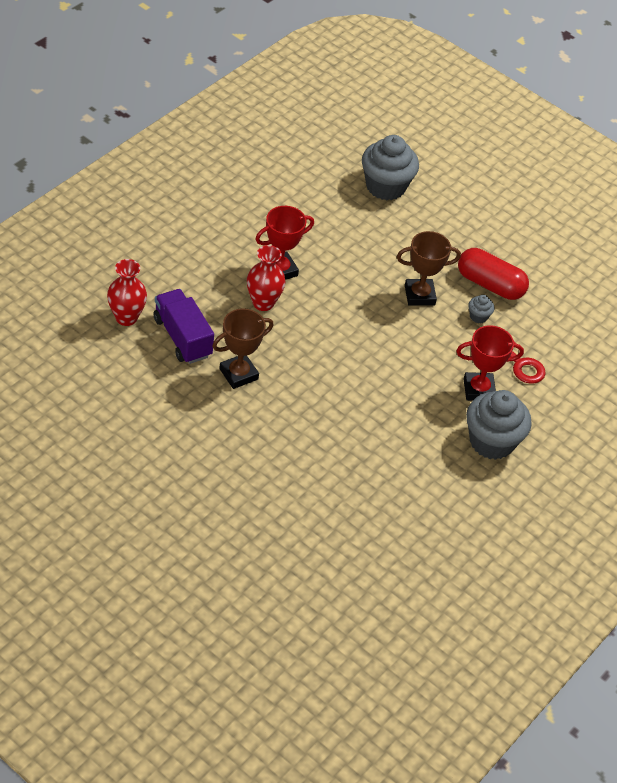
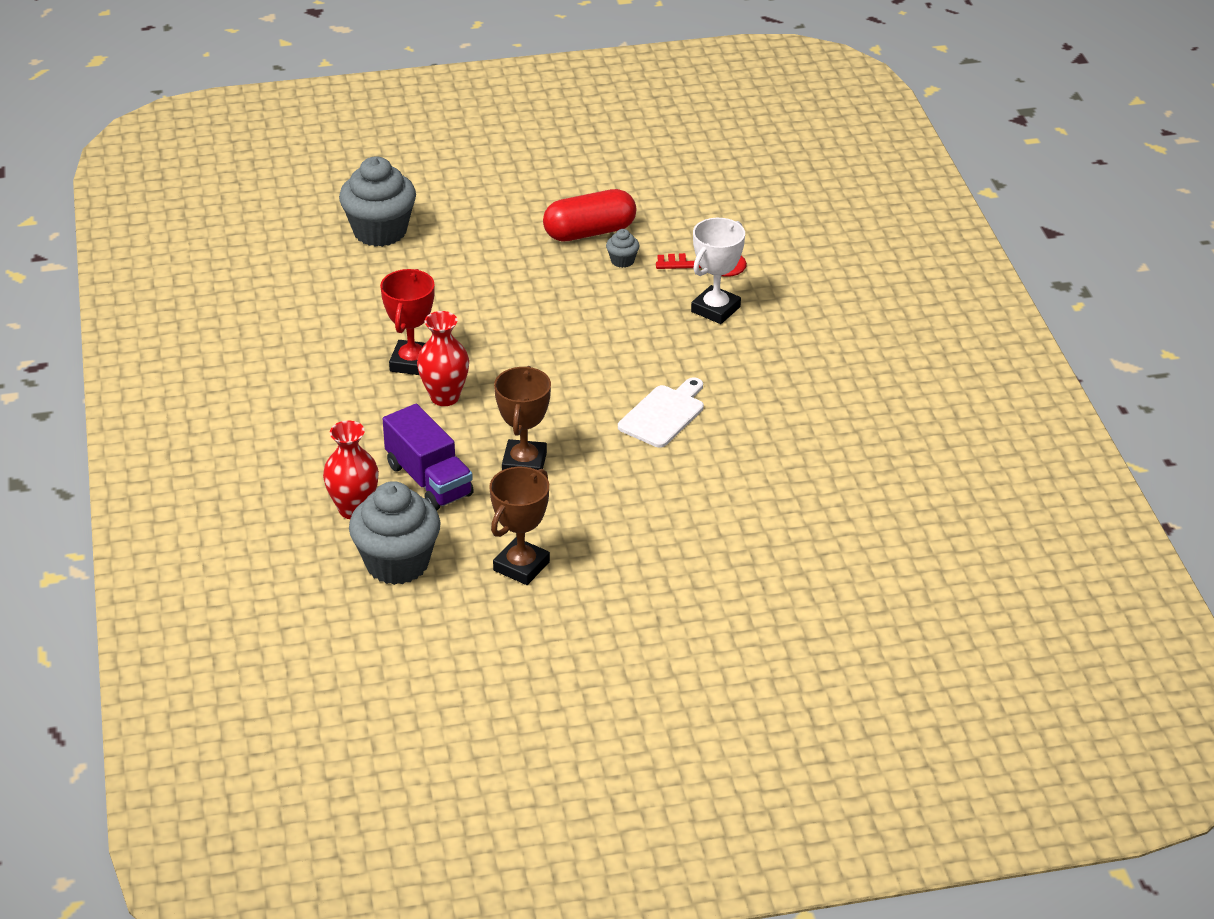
camera: 45 degrees left, 10 degrees down
purple truck [154,289,214,364] -> purple truck turned 135 degrees counterclockwise [383,404,474,510]
brown trophy [397,231,461,306] -> brown trophy moved to [489,467,550,585]
red trophy [456,325,524,401] -> white trophy [691,218,745,324]
grey cupcake [466,390,532,460] -> grey cupcake moved to [349,481,441,585]
none -> white cutting board [618,377,704,448]

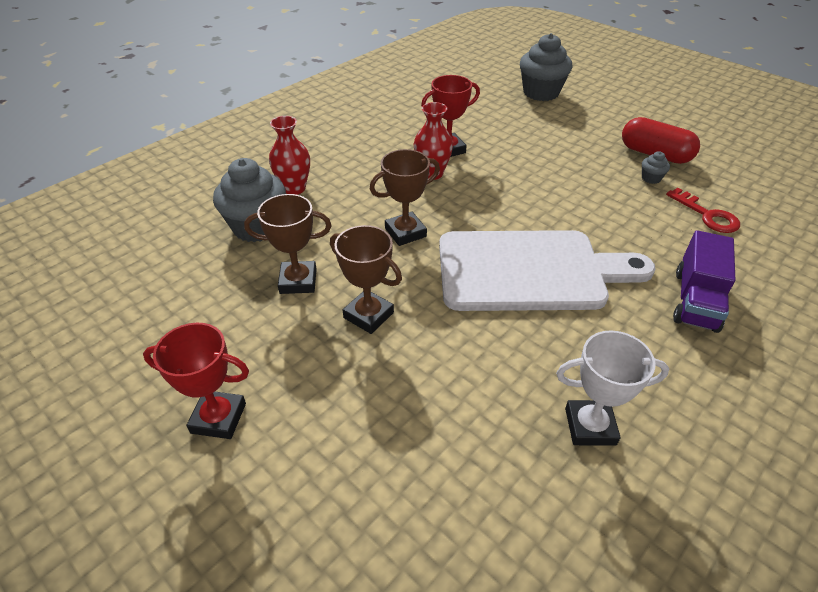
camera: 55 degrees right, 5 degrees up
purple truck [383,404,474,510] -> purple truck moved to [673,230,736,333]
white cutting board [618,377,704,448] -> white cutting board [439,230,656,311], size x2.17
white trophy [691,218,745,324] -> white trophy moved to [556,330,669,446]
none -> red trophy [143,323,249,439]
none -> brown trophy [330,225,402,334]

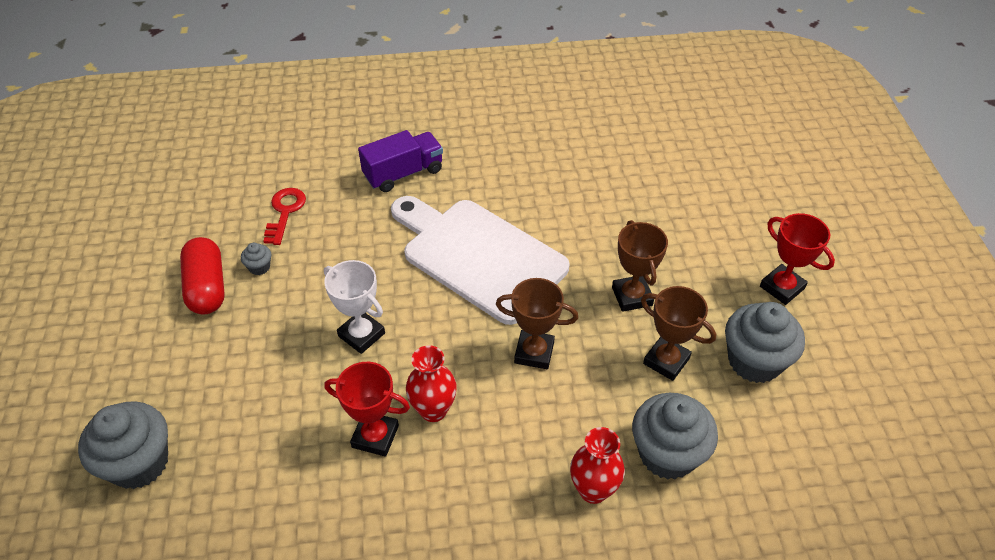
camera: 140 degrees left, 5 degrees up
white trophy [556,330,669,446] -> white trophy moved to [324,260,385,354]
none -> grey cupcake [725,302,805,383]

